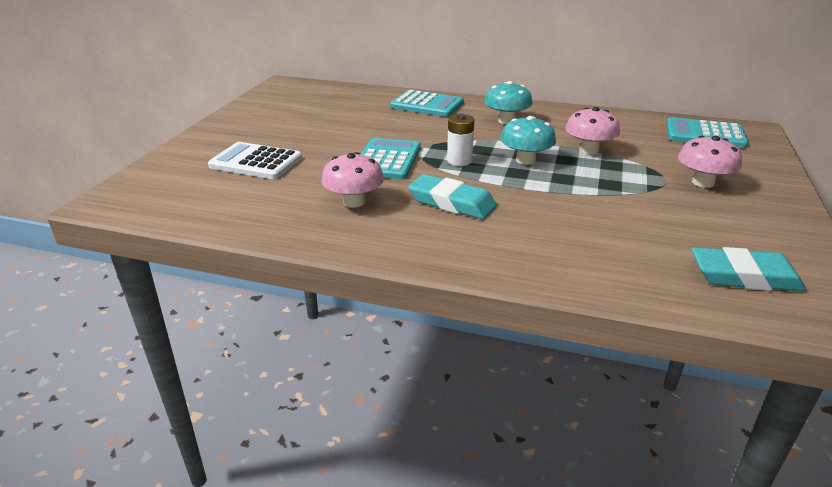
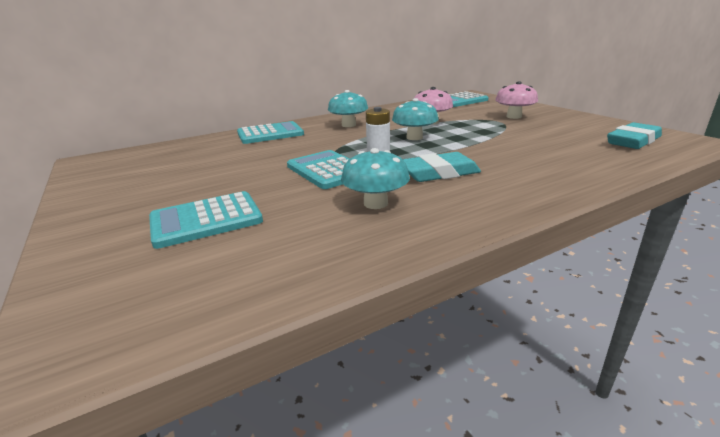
camera: 45 degrees left, 5 degrees down
white calculator [208,142,302,179] -> turquoise calculator [149,191,263,249]
pink mushroom [321,152,384,208] -> turquoise mushroom [341,148,410,209]

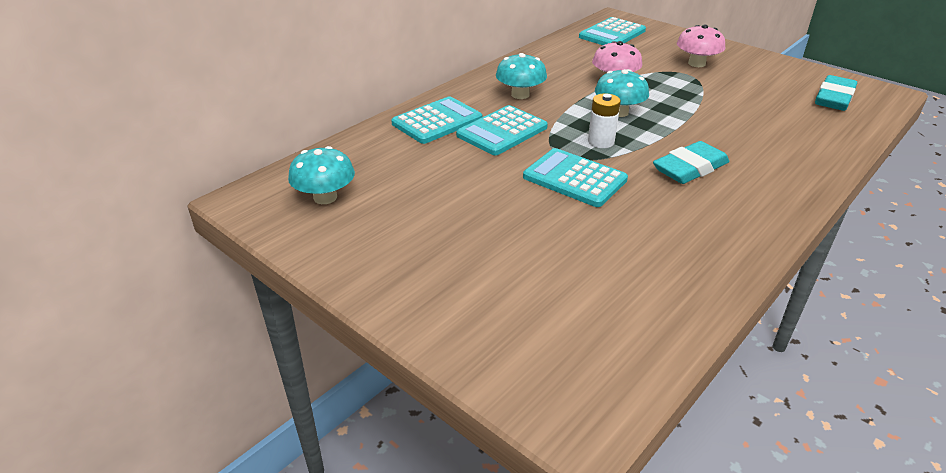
camera: 20 degrees left, 10 degrees up
turquoise calculator [149,191,263,249] -> turquoise calculator moved to [456,105,548,155]
turquoise mushroom [341,148,410,209] -> turquoise mushroom moved to [288,146,355,204]

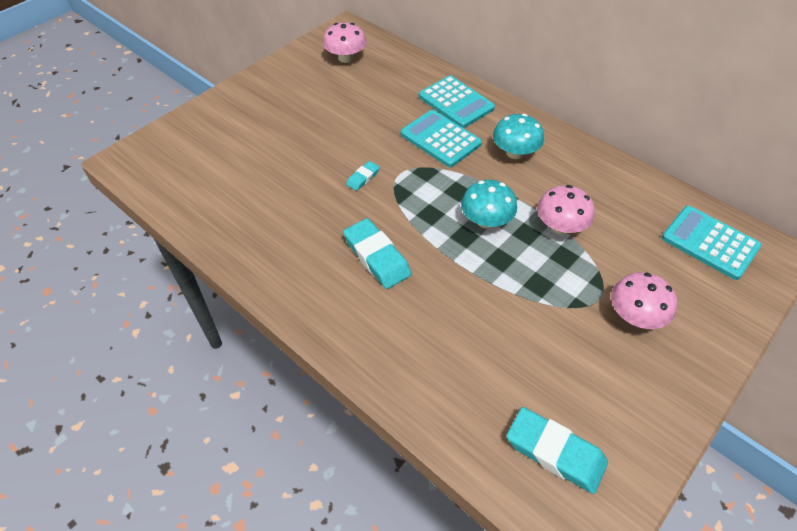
camera: 90 degrees right, 15 degrees up
turquoise mushroom [288,146,355,204] -> pink mushroom [323,23,367,63]
turquoise calculator [523,148,628,207] -> turquoise eraser [346,161,380,191]
white battery [588,93,621,148] -> none

